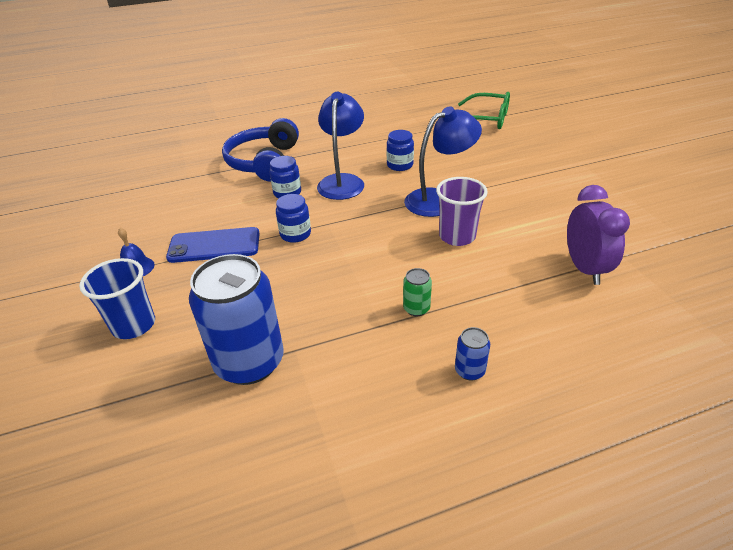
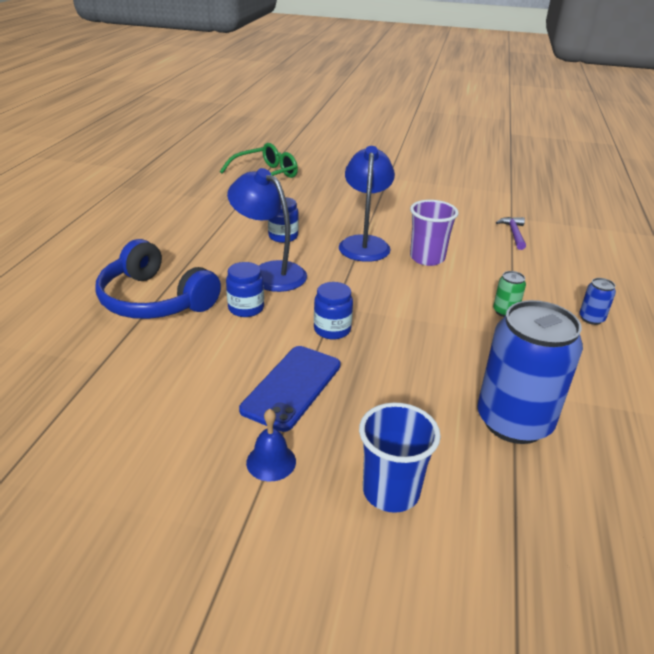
camera: 60 degrees left, 5 degrees down
purple clock [567,185,630,285] -> purple hammer [496,217,526,250]

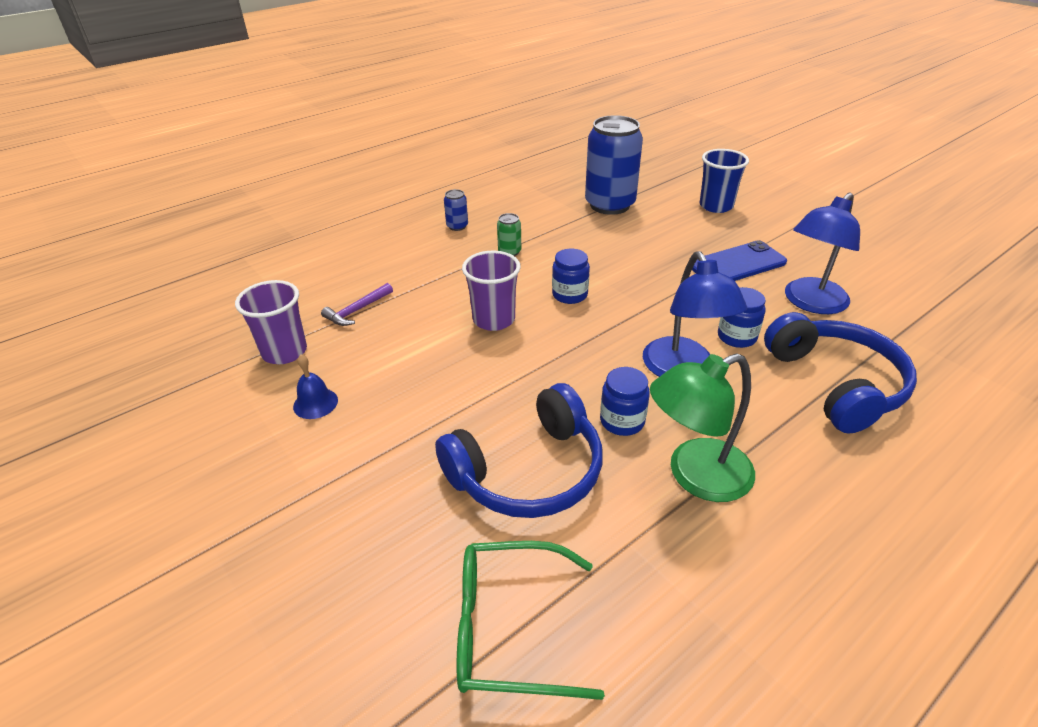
camera: 140 degrees left, 5 degrees up
blue bell [246,409,296,481] -> blue bell moved to [293,355,338,419]
blue jar [314,282,353,339] -> blue jar moved to [552,249,590,304]
blue lamp [339,146,395,262] -> blue lamp moved to [785,192,860,314]
none -> purple cup [235,280,307,364]
none -> blue headphones [435,383,603,518]
none -> green lamp [650,353,755,502]

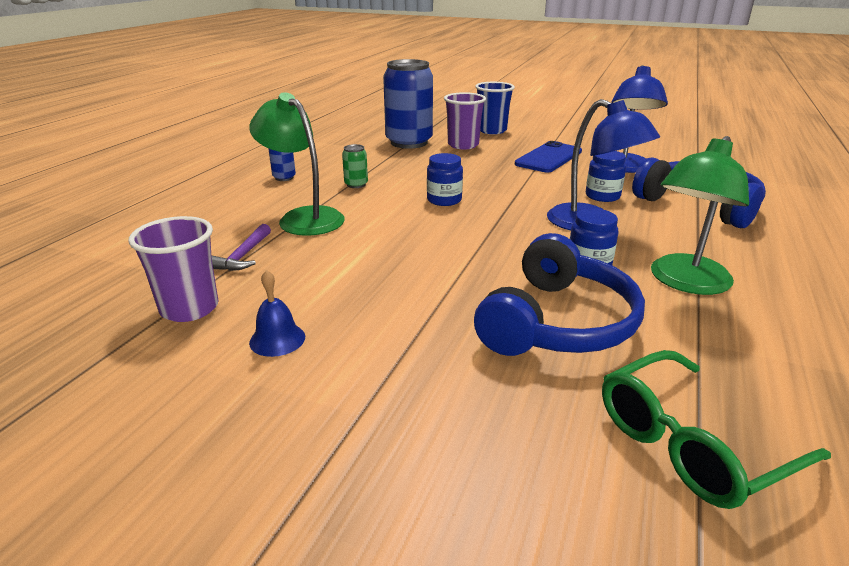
camera: 30 degrees left, 10 degrees down
purple cup [462,251,521,331] -> purple cup moved to [444,92,486,149]
none -> green lamp [249,92,345,236]

